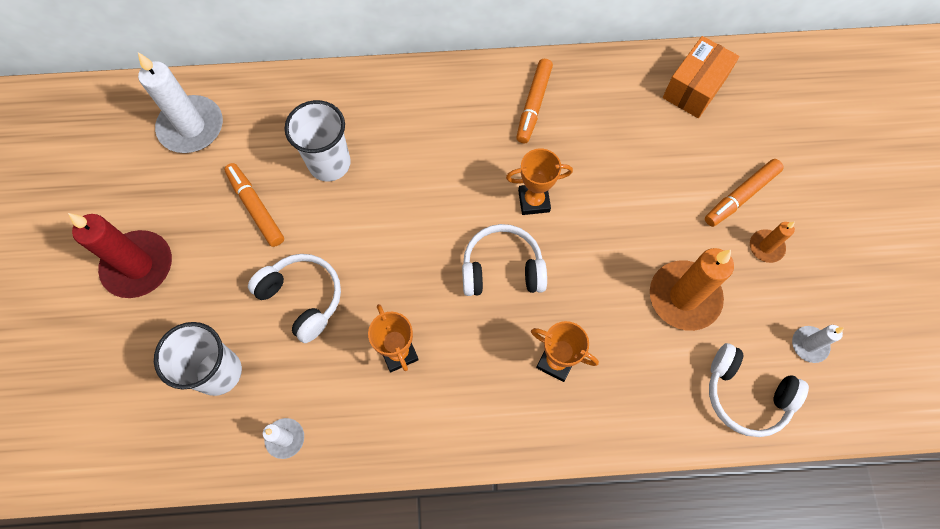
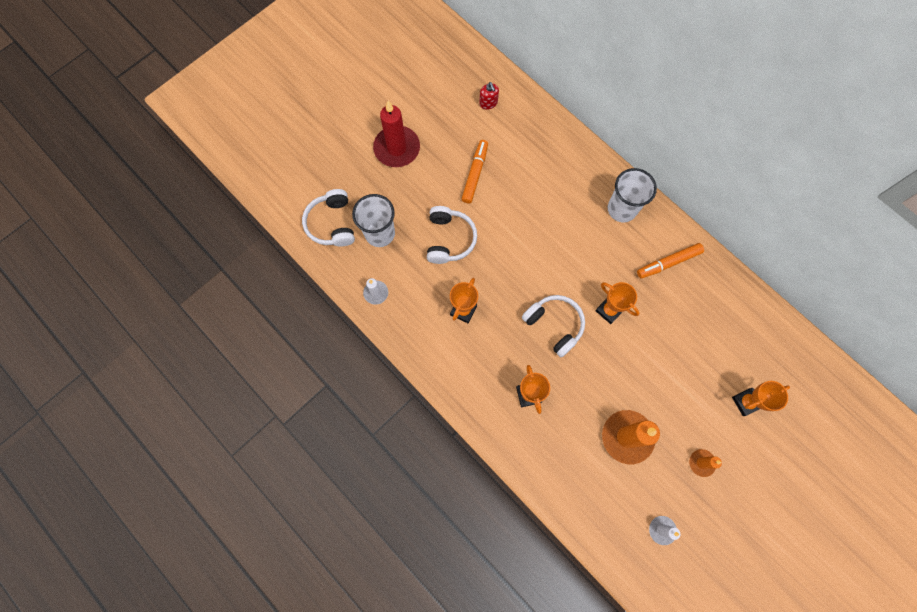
camera: 50 degrees right, 5 degrees up
white candle [138,52,223,153] -> red soap dispenser [479,82,499,110]
white cup [285,100,351,181] -> white cup moved to [608,168,657,222]
orange box [663,36,740,118] -> none
orange marker [705,159,784,227] -> none
white headphones [709,343,809,437] -> white headphones moved to [302,189,355,247]
none -> orange trophy [732,381,790,416]

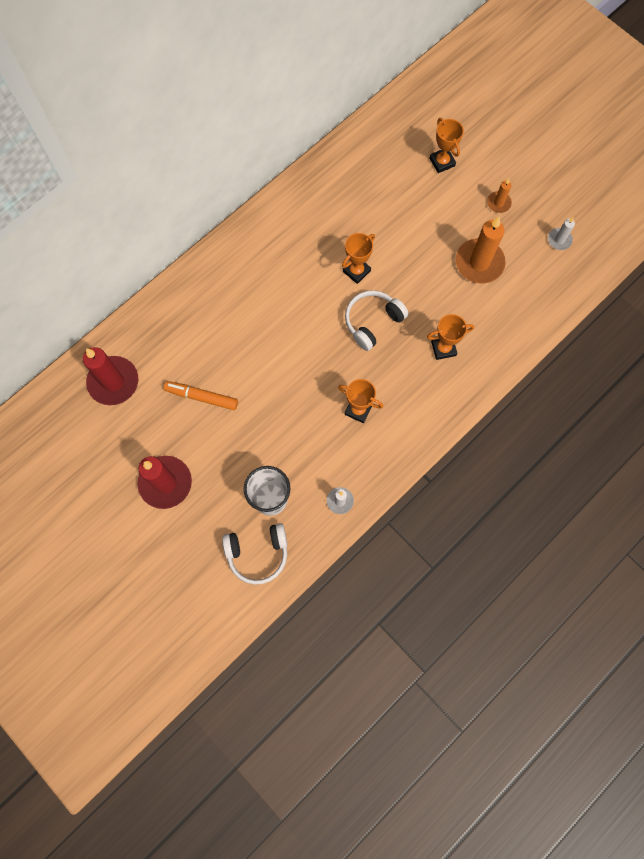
camera: 90 degrees left, 0 degrees up
white headphones [427,206,477,264] -> none
red soap dispenser [479,82,499,110] -> red candle [83,347,138,405]
white cup [608,168,657,222] -> none
orange marker [637,243,704,279] -> none

